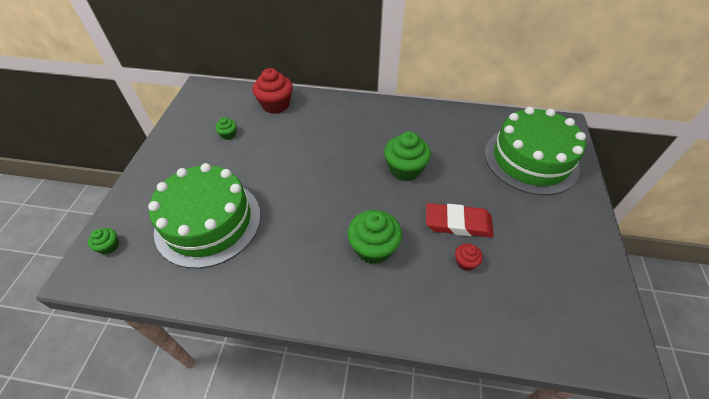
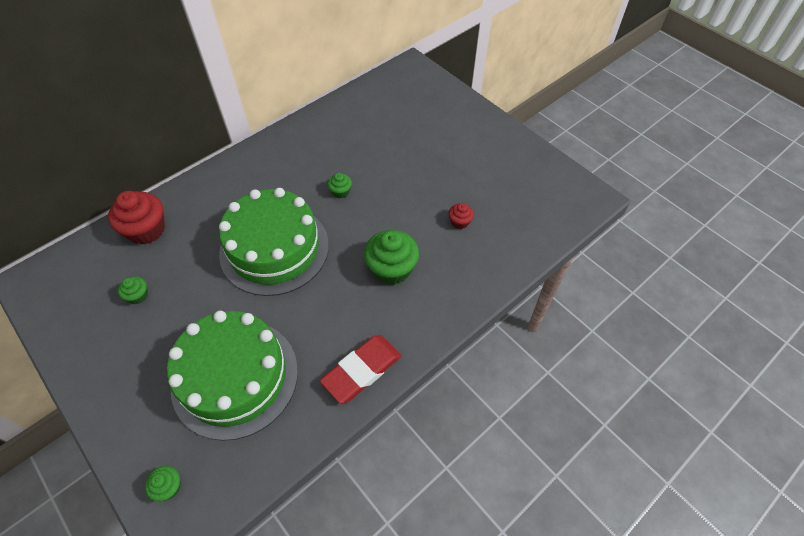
camera: 50 degrees left, 5 degrees up
green cupcake [384,132,431,181] -> green cupcake [328,173,352,198], size x0.50
red eraser [426,203,494,237] -> red eraser moved to [320,335,401,404]
green cake [485,107,586,195] -> green cake moved to [219,188,329,296]

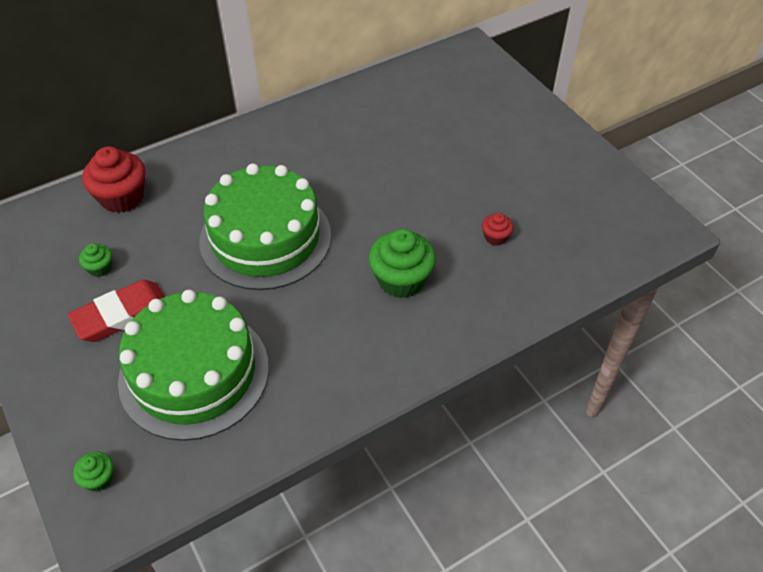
camera: 10 degrees right, 5 degrees down
red eraser [320,335,401,404] -> red eraser moved to [67,280,165,342]
green cupcake [328,173,352,198] -> none

